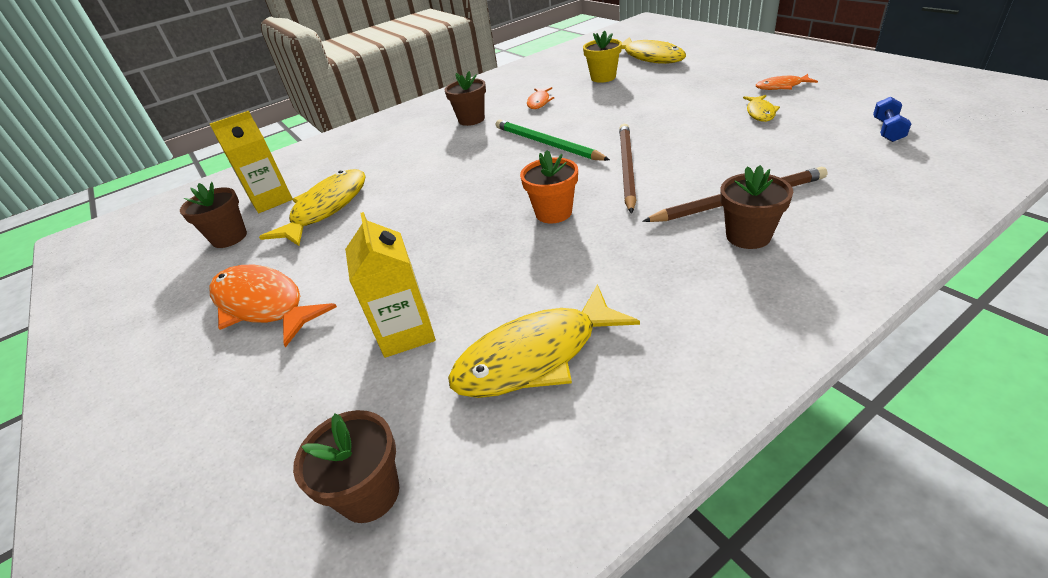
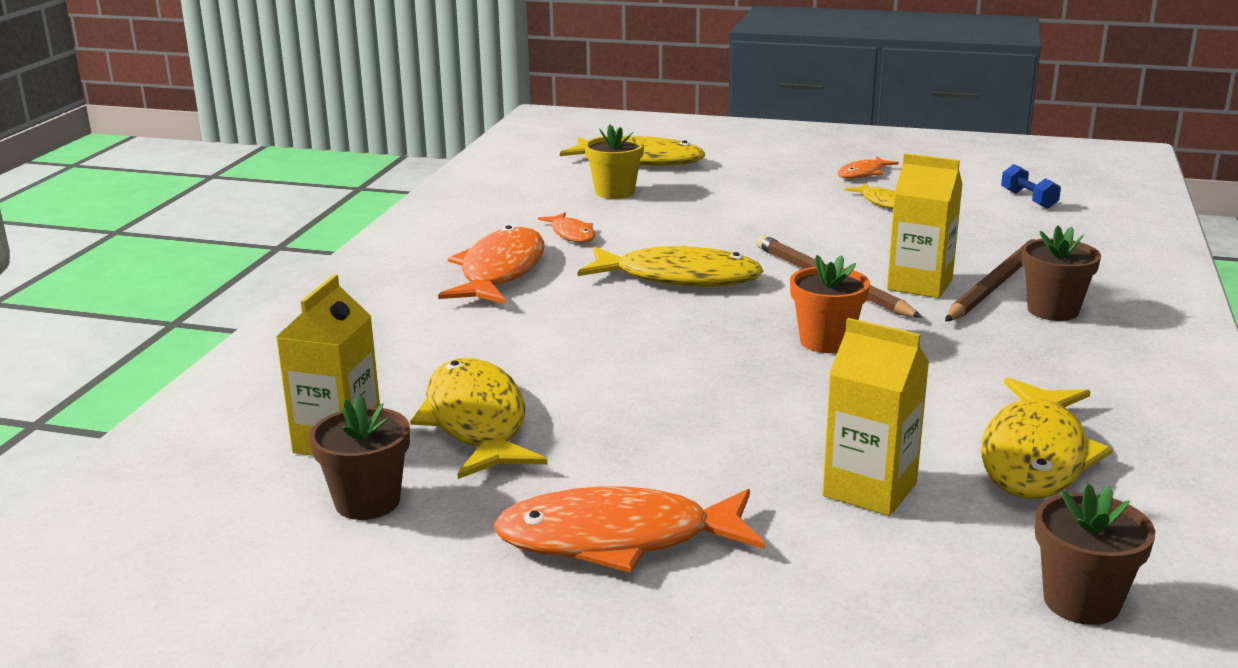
camera: 45 degrees left, 15 degrees down
brown flower pot [445,71,486,126] -> orange fish [438,225,544,304]
green pencil [496,120,610,161] -> yellow fish [578,245,764,287]
none -> yellow carton [887,153,963,298]

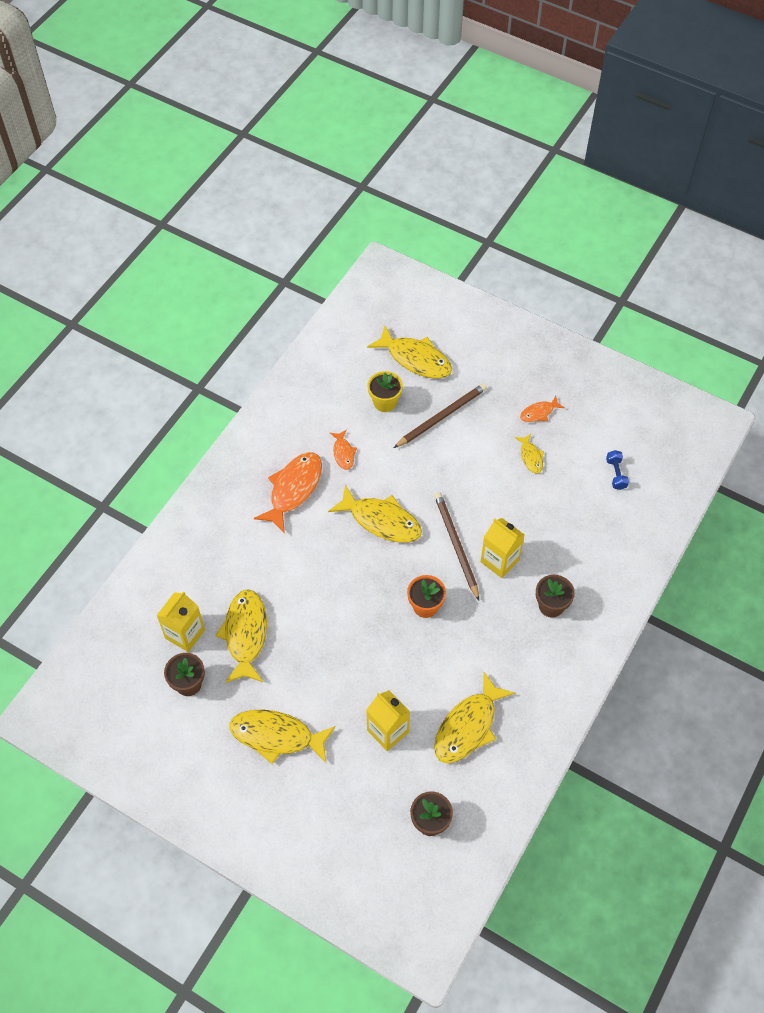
camera: 15 degrees right, 35 degrees up
orange fish [493,486,765,573] -> yellow fish [229,709,335,764]
brown pencil [945,237,1042,321] -> brown pencil moved to [394,383,487,448]

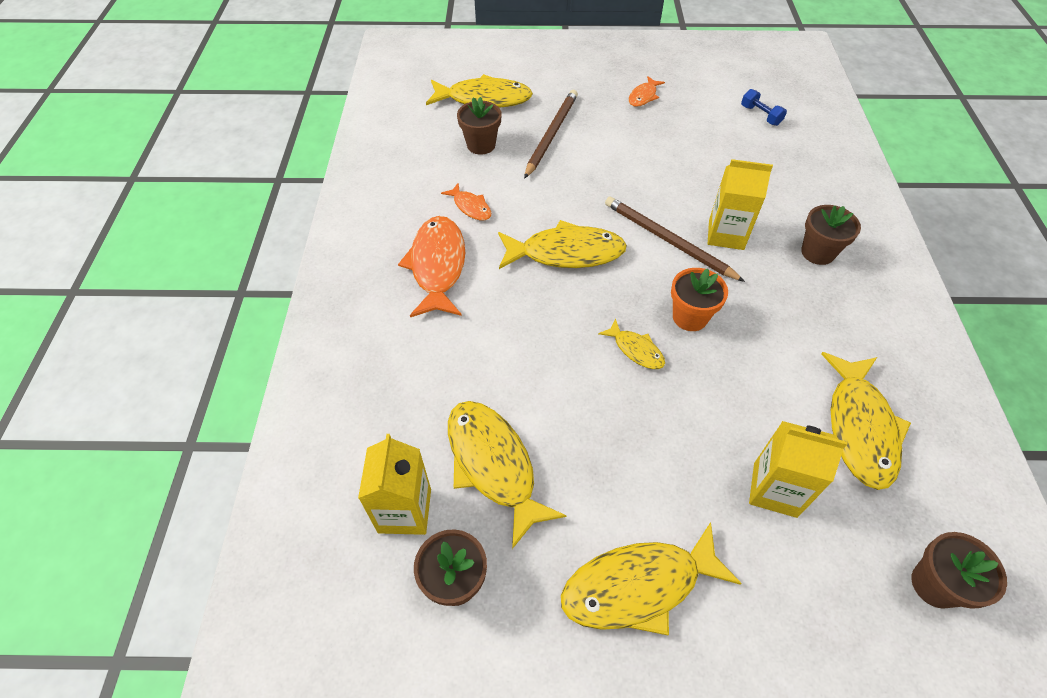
camera: 30 degrees left, 5 degrees down
yellow flower pot [368,371,403,412] -> brown flower pot [457,97,502,155]
yellow fish [515,434,544,473] -> yellow fish moved to [598,318,665,369]

